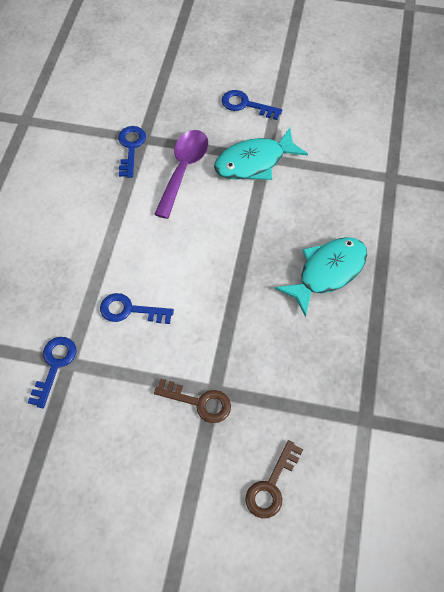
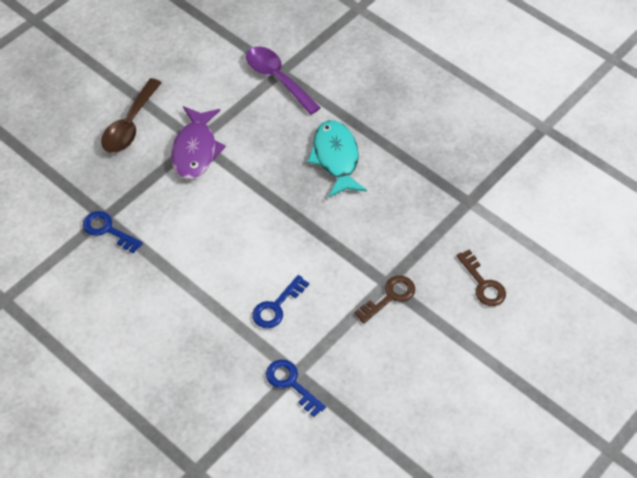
camera: 60 degrees left, 5 degrees down
purple spoon [154,130,208,219] -> purple spoon moved to [246,46,321,115]
turquoise fish [214,128,308,180] -> purple fish [171,106,226,180]
blue key [222,90,282,120] -> brown spoon [101,78,162,153]

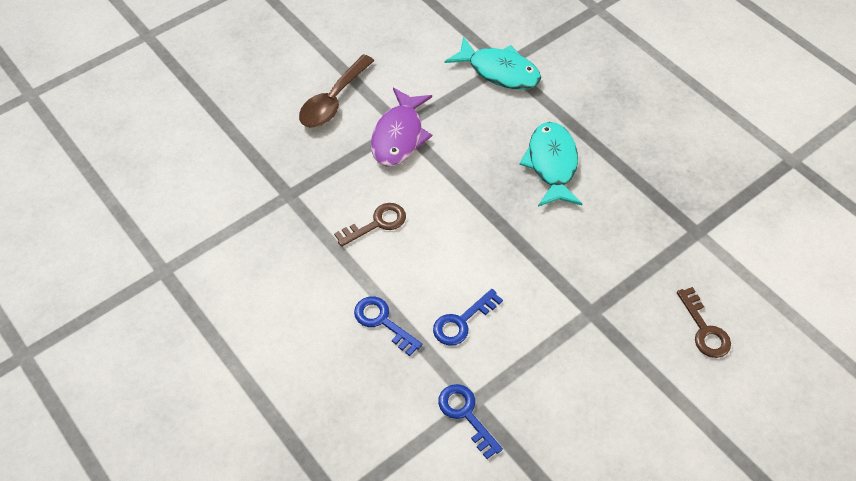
camera: 10 degrees right, 0 degrees up
blue key [83,211,143,254] -> blue key moved to [354,296,422,356]
purple spoon [246,46,321,115] -> turquoise fish [445,36,541,90]
brown key [354,275,415,324] -> brown key moved to [334,203,406,247]

